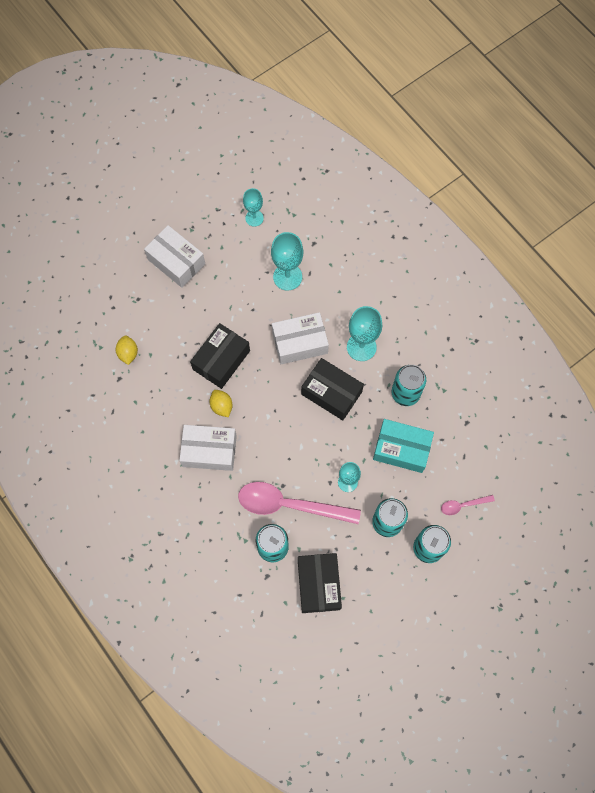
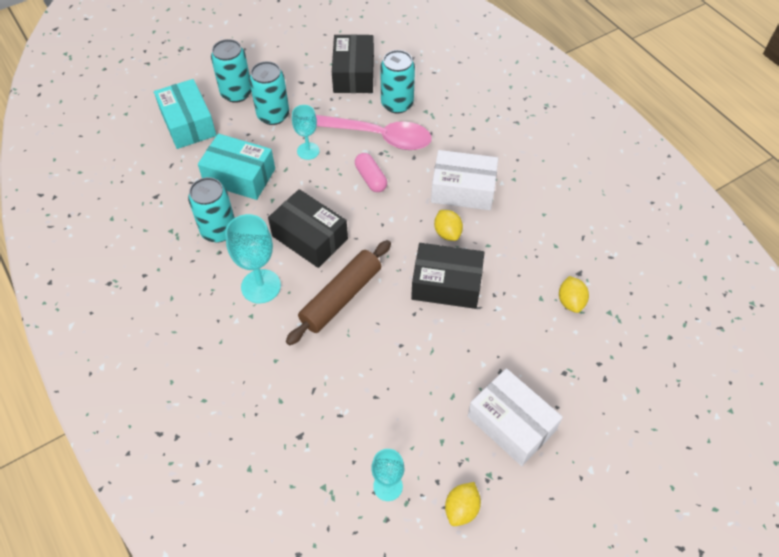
camera: 175 degrees left, 15 degrees down
black box [190,323,250,389] -> black box turned 60 degrees clockwise [411,243,485,309]
turquoise goblet [271,232,303,291] -> none
white box [272,312,329,364] -> brown rolling pin [286,240,391,345]
pink spoon [441,495,495,515] -> turquoise box [154,79,216,149]
none -> pink capsule [355,153,387,192]
none -> yellow lemon [445,482,481,526]

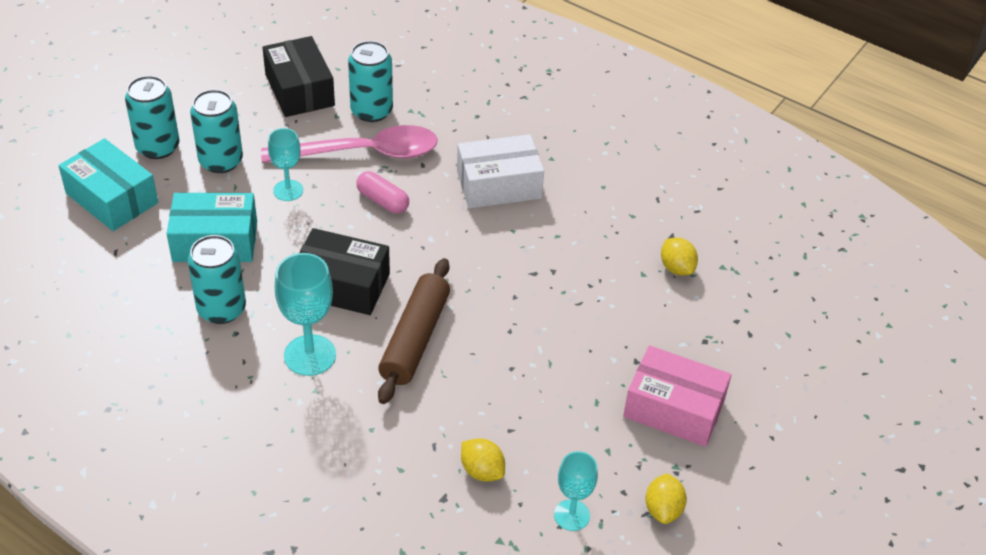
camera: 25 degrees left, 10 degrees down
black box [411,243,485,309] -> none
yellow lemon [434,210,463,241] -> yellow lemon moved to [461,438,505,482]
white box [468,368,563,466] -> pink box [623,345,731,447]

